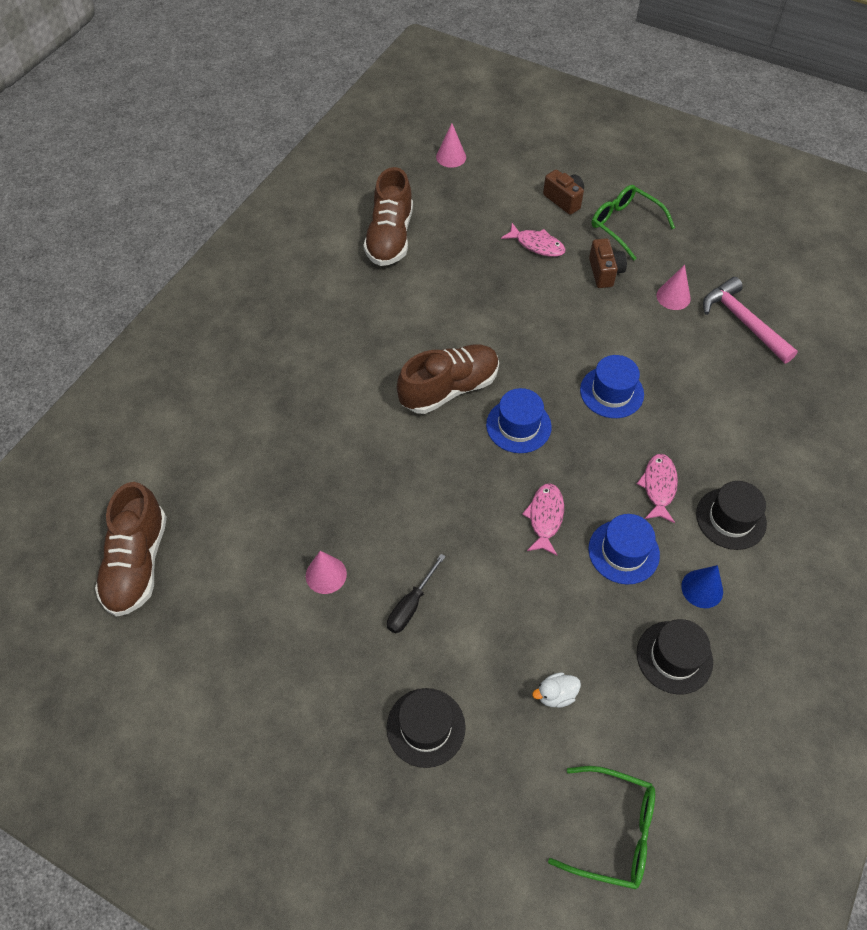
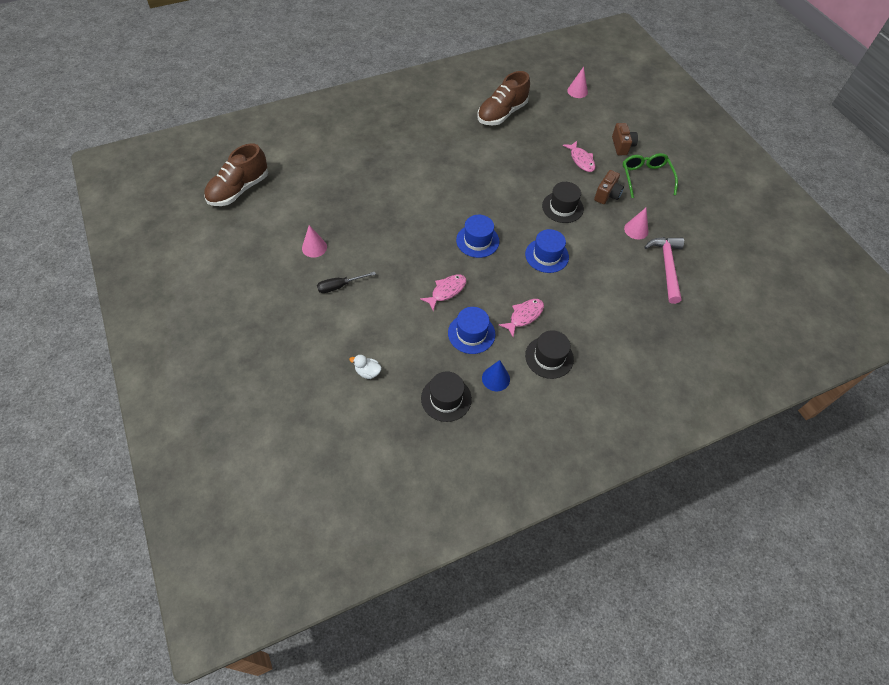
camera: 35 degrees right, 0 degrees up
black hat [386,688,466,768] -> black hat moved to [542,182,584,223]
brown shoe [397,344,499,414] -> none
green glasses [548,766,655,889] -> none

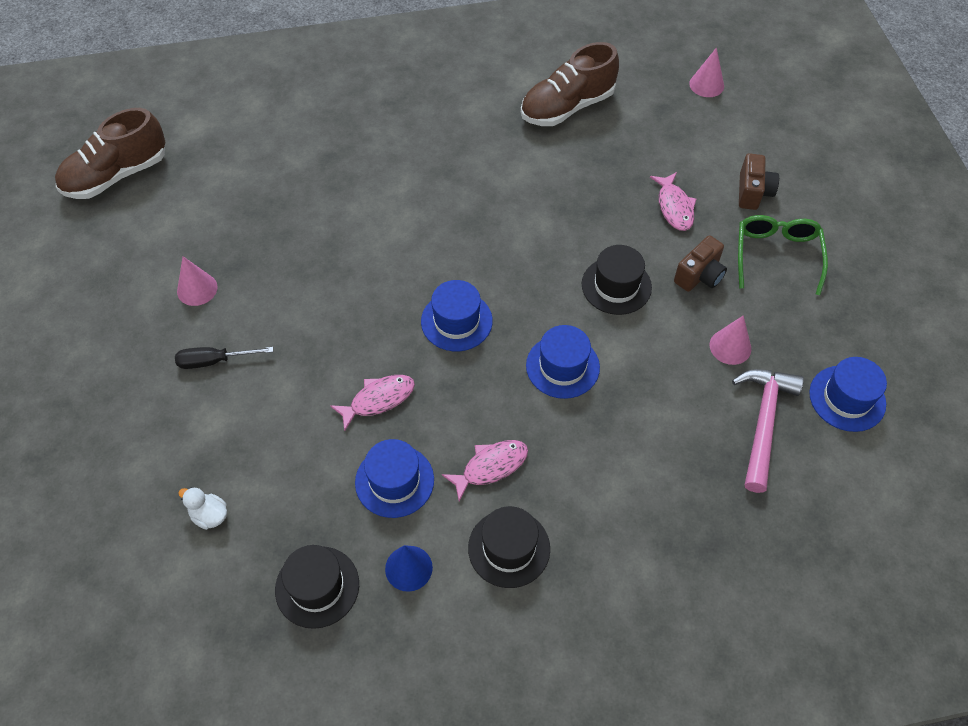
camera: 15 degrees right, 0 degrees up
none -> blue hat [809,357,887,432]

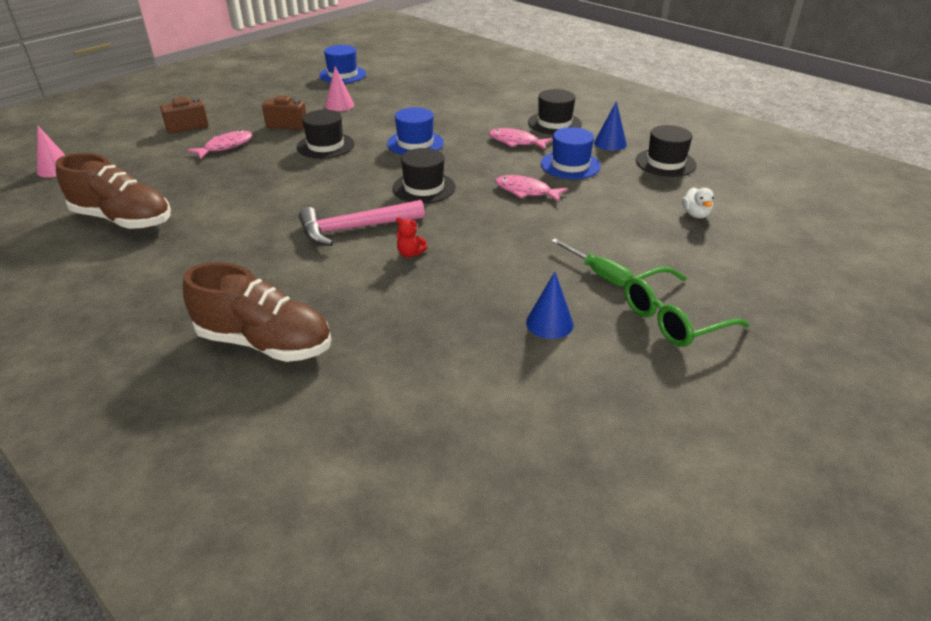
camera: 125 degrees left, 20 degrees down
brown shoe [55,108,165,199] -> brown shoe moved to [183,262,331,362]
black screwdriver [175,347,273,369] -> green screwdriver [551,239,633,287]
pink cone [177,256,218,306] -> blue cone [526,272,574,339]
blue hat [421,280,493,351] -> black hat [392,148,455,204]
pink hammer [732,369,804,493] -> pink hammer moved to [299,200,425,246]
green glasses [738,215,828,295] -> green glasses moved to [624,266,749,347]
none -> red teddy bear [396,217,427,257]

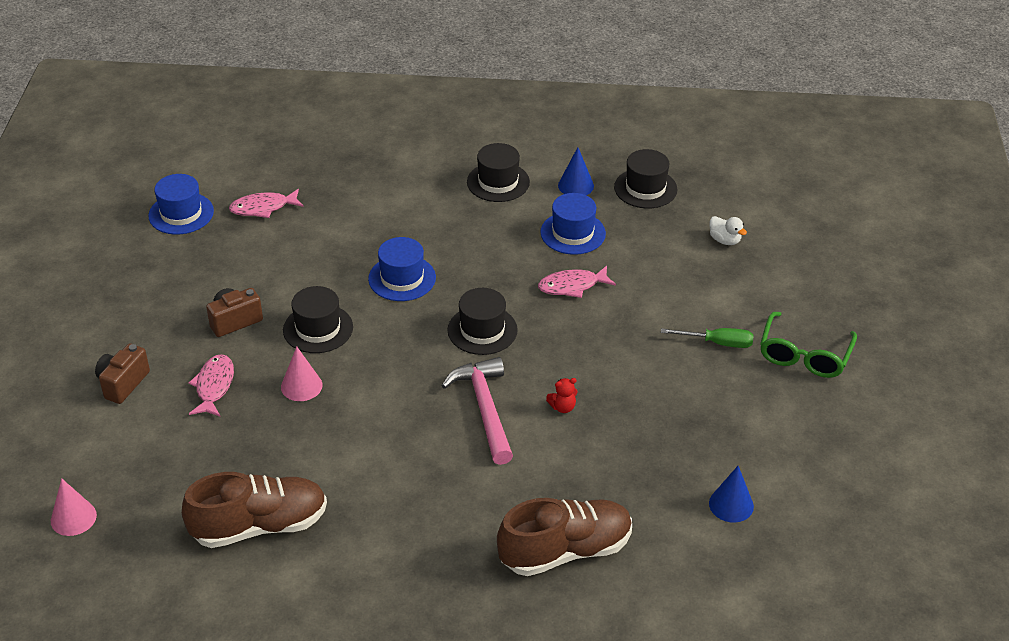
camera: 40 degrees left, 5 degrees up
pink hammer [299,200,425,246] -> pink hammer turned 135 degrees clockwise [442,357,513,465]
pink cone [325,67,354,111] -> pink cone moved to [281,346,323,401]
pink fish [489,128,553,150] -> pink fish moved to [229,189,304,218]
blue cone [526,272,574,339] -> blue cone moved to [709,466,754,523]

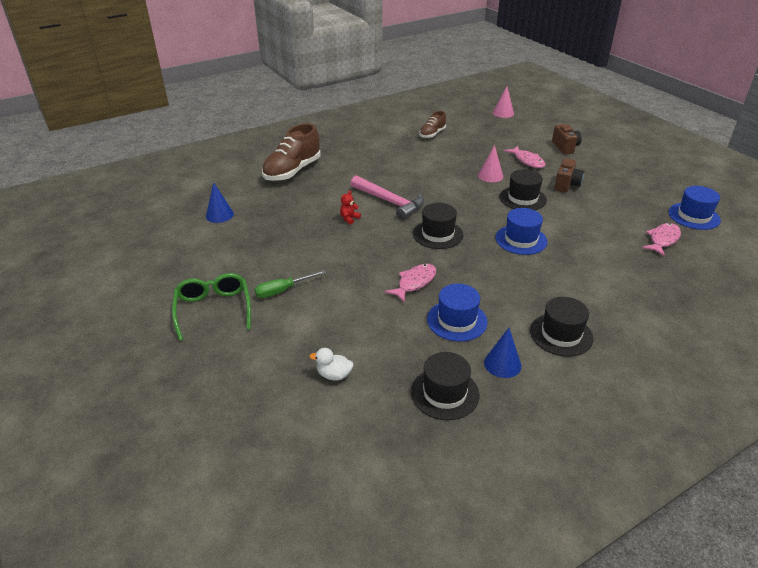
camera: 145 degrees right, 5 degrees down
brown shoe [182,472,327,548] -> brown shoe [419,111,446,138], size x0.54

